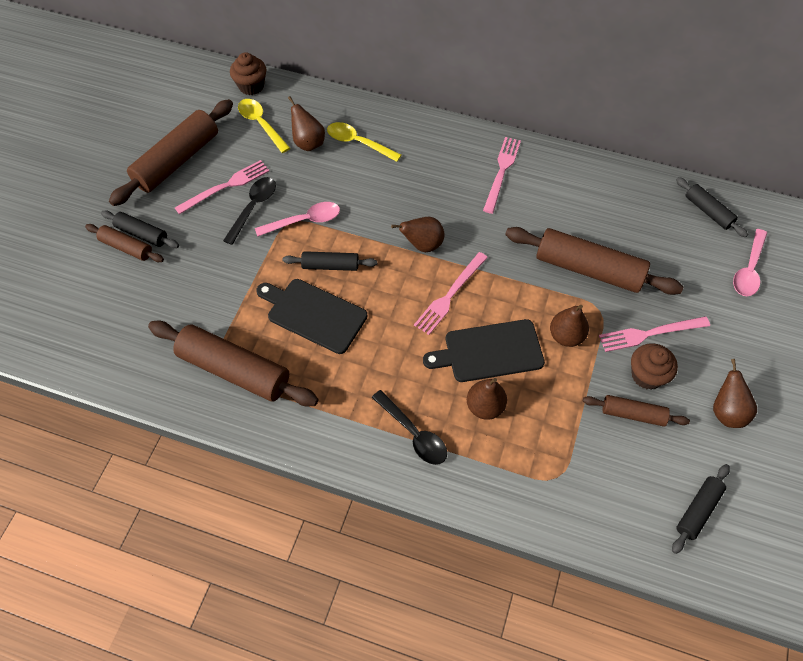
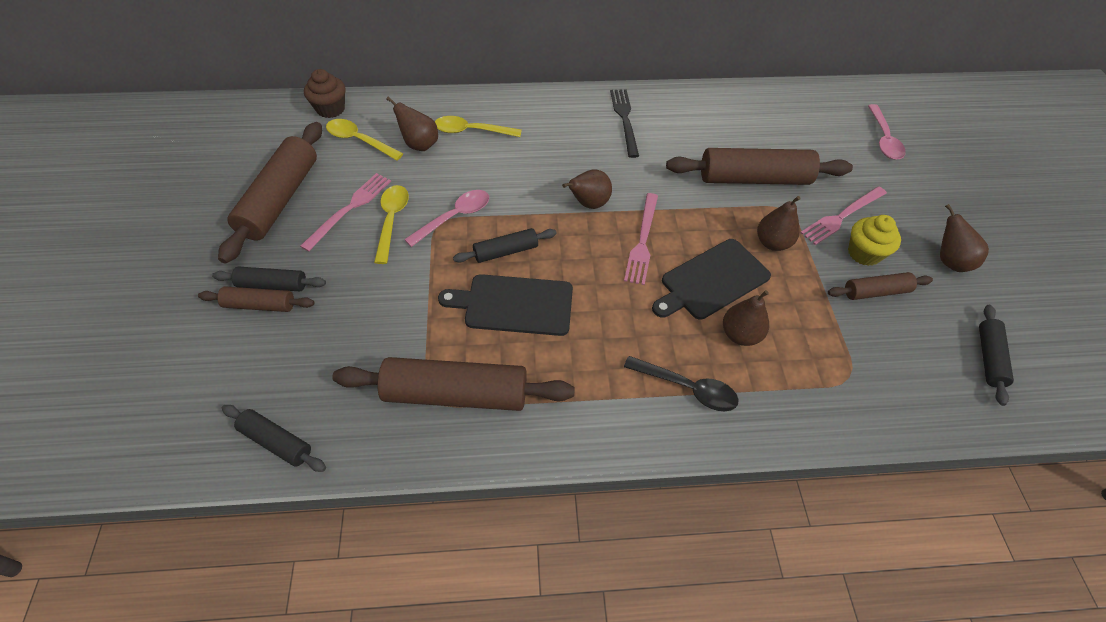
camera: 25 degrees left, 5 degrees down
black spoon [223,177,276,245] -> yellow spoon [374,185,409,264]
pink fork [483,137,521,214] -> black fork [610,89,639,158]
brown cupcake [631,343,678,389] -> yellow cupcake [848,215,901,266]
black rolling pin [676,177,748,237] -> black rolling pin moved to [222,405,326,472]

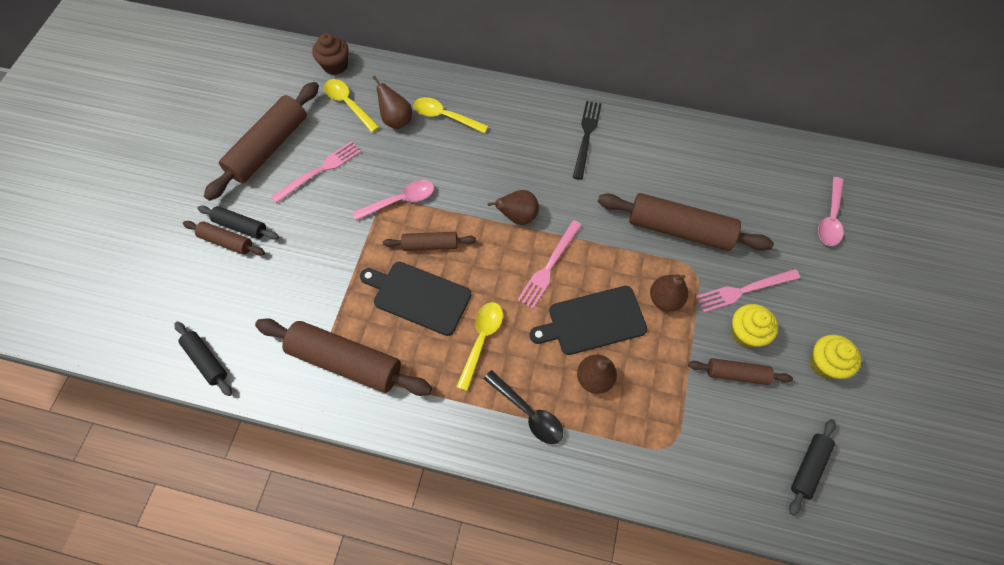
camera: 20 degrees right, 10 degrees up
yellow spoon [374,185,409,264] -> yellow spoon moved to [456,302,503,391]
black rolling pin [453,228,557,263] -> brown rolling pin [383,232,476,251]
brown pear [940,204,989,272] -> yellow cupcake [809,335,861,379]

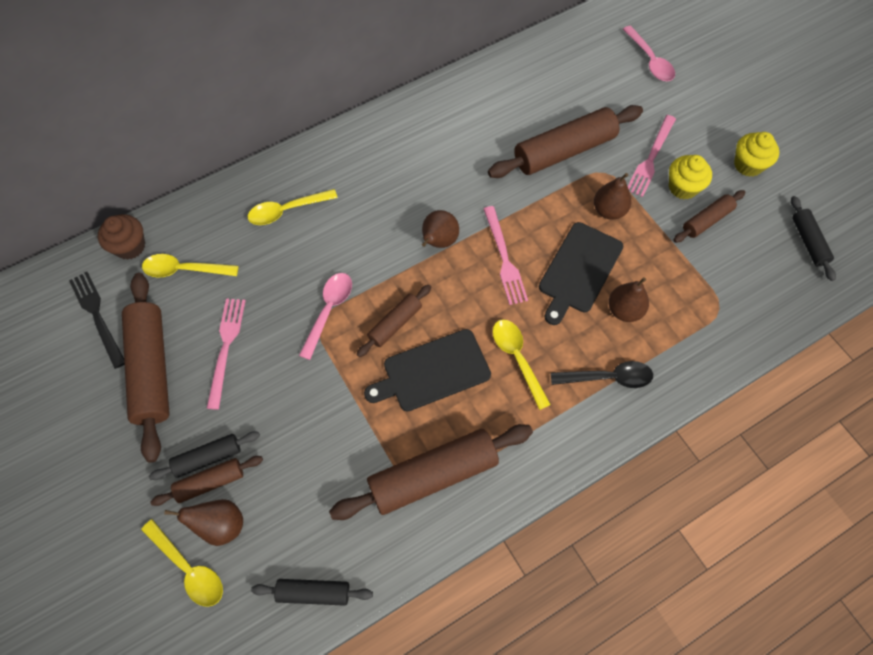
camera: 45 degrees left, 0 degrees up
brown pear [372,76,412,129] -> brown pear moved to [164,499,243,546]
black fork [573,101,602,180] -> black fork moved to [69,272,125,369]
none -> yellow spoon [141,519,223,607]

